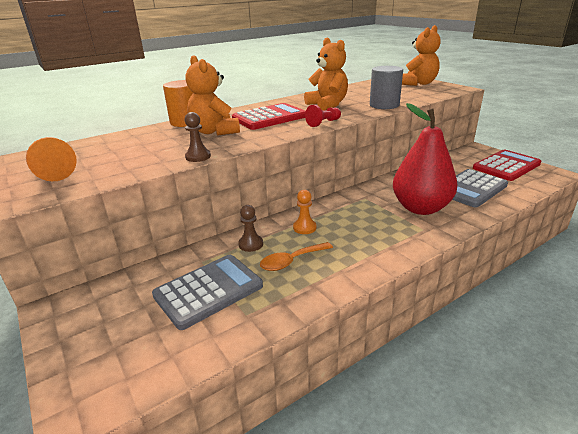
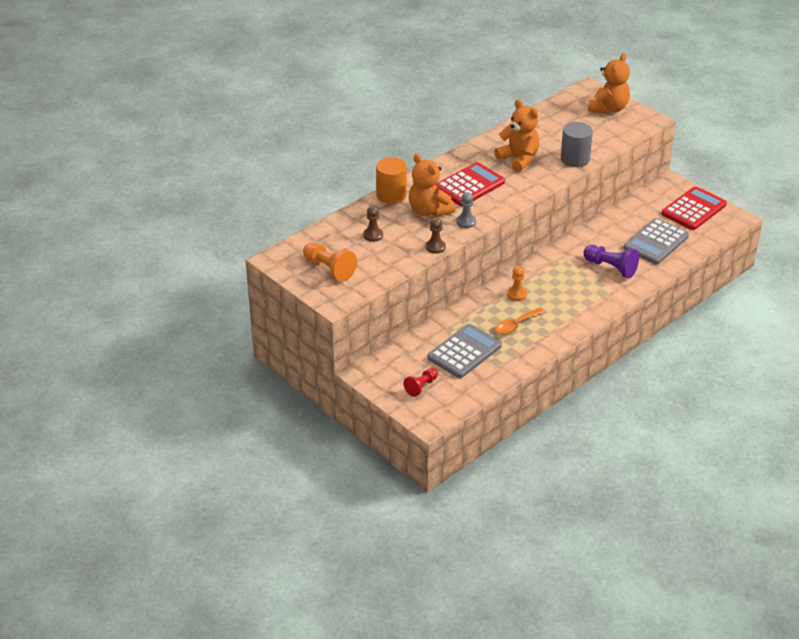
camera: 10 degrees left, 10 degrees up
brown pawn [238,205,263,252] -> brown pawn moved to [363,205,383,242]
red pawn [305,105,341,127] -> red pawn moved to [403,368,438,397]
red pear [393,103,458,215] -> purple pawn [584,245,639,278]
none -> grey pawn [457,192,476,228]

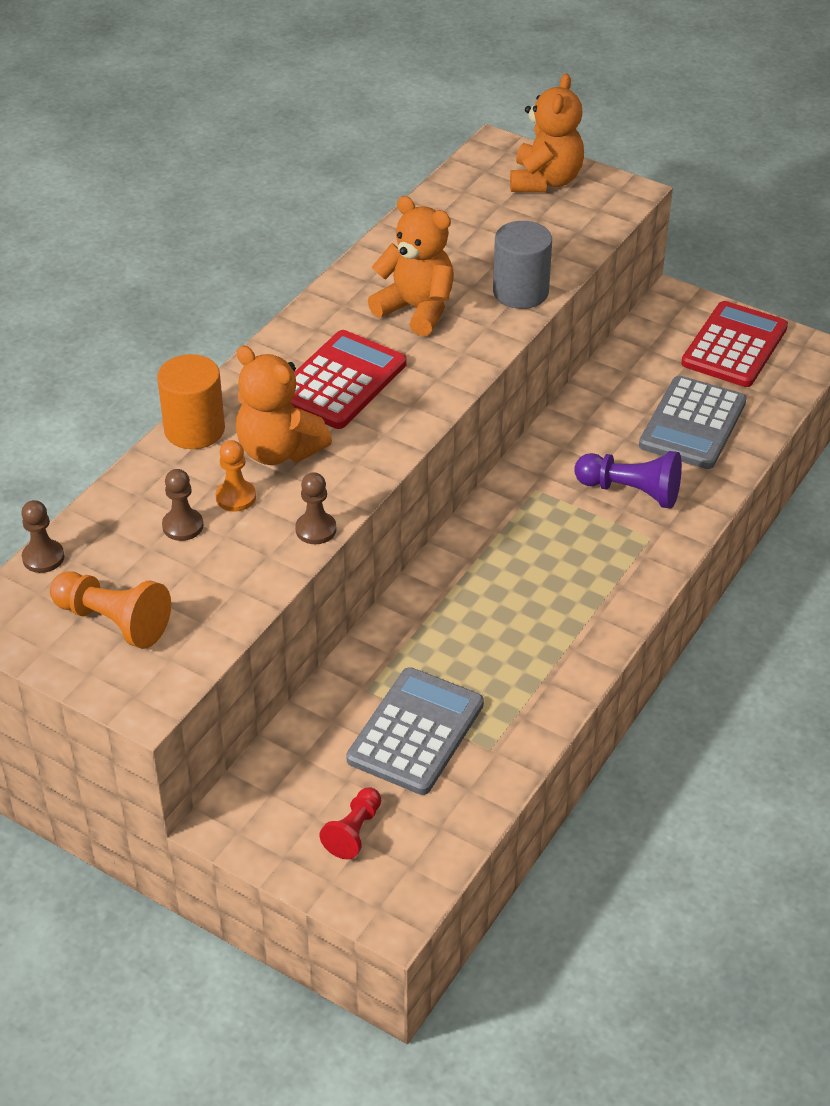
camera: 15 degrees left, 5 degrees up
grey pawn [457,192,476,228] -> none
orange spoon [495,307,544,335] -> none
orange pawn [507,266,527,301] -> orange pawn moved to [216,440,256,512]
none -> brown pawn [21,500,65,573]

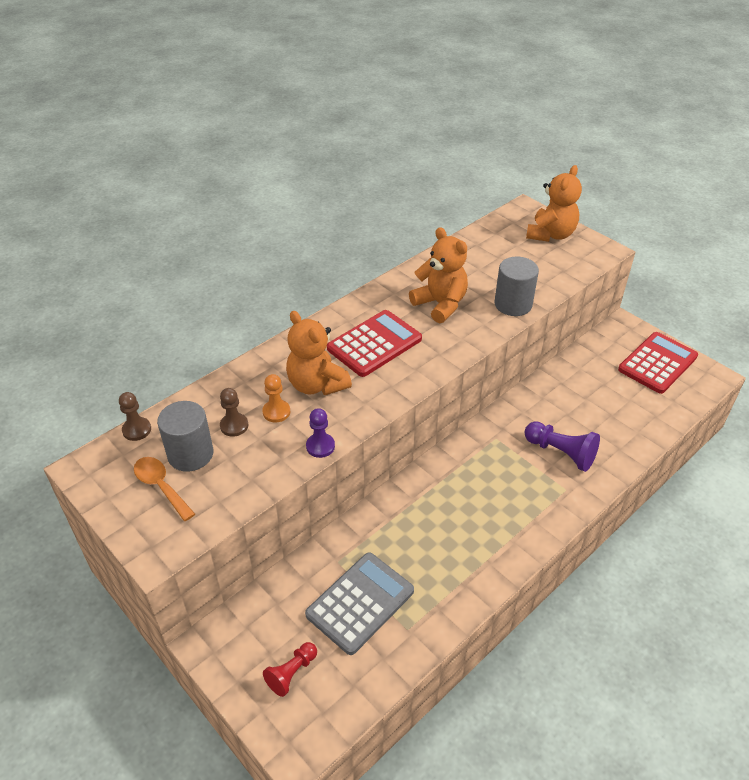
camera: 15 degrees right, 0 degrees up
orange pawn [50,571,171,649] -> orange spoon [134,457,195,521]
orange cylinder [157,354,225,449] -> none
brown pawn [295,472,337,544] -> purple pawn [306,408,335,458]
grey calculator [639,376,747,469] -> none
none -> grey cylinder [157,401,213,472]

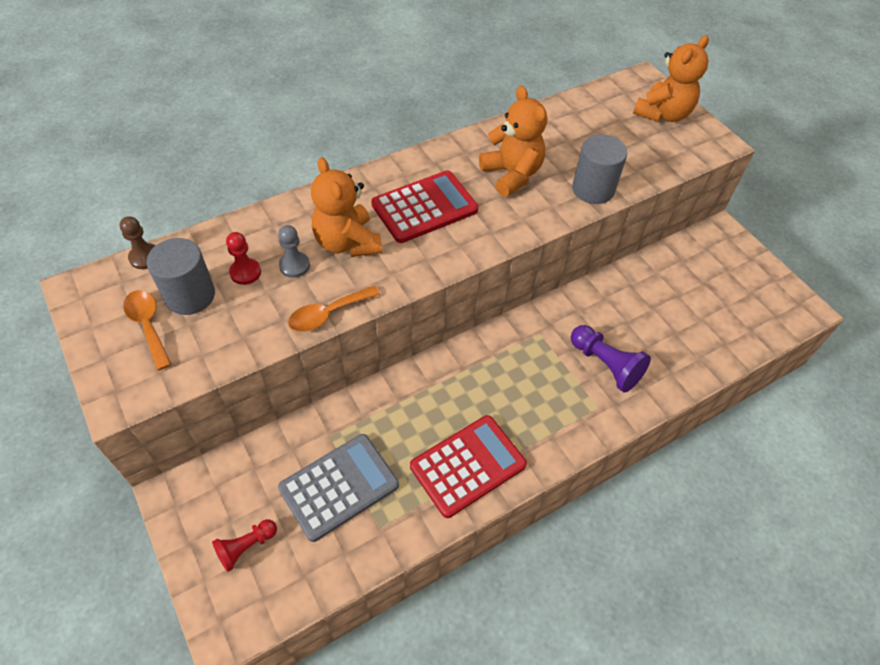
camera: 10 degrees right, 10 degrees up
brown pawn [220,388,248,437] -> red pawn [226,232,261,285]
orange pawn [262,374,290,423] -> grey pawn [278,225,310,278]
purple pawn [306,408,335,458] -> orange spoon [288,285,380,332]
red calculator [618,332,698,394] -> red calculator moved to [410,415,527,518]

